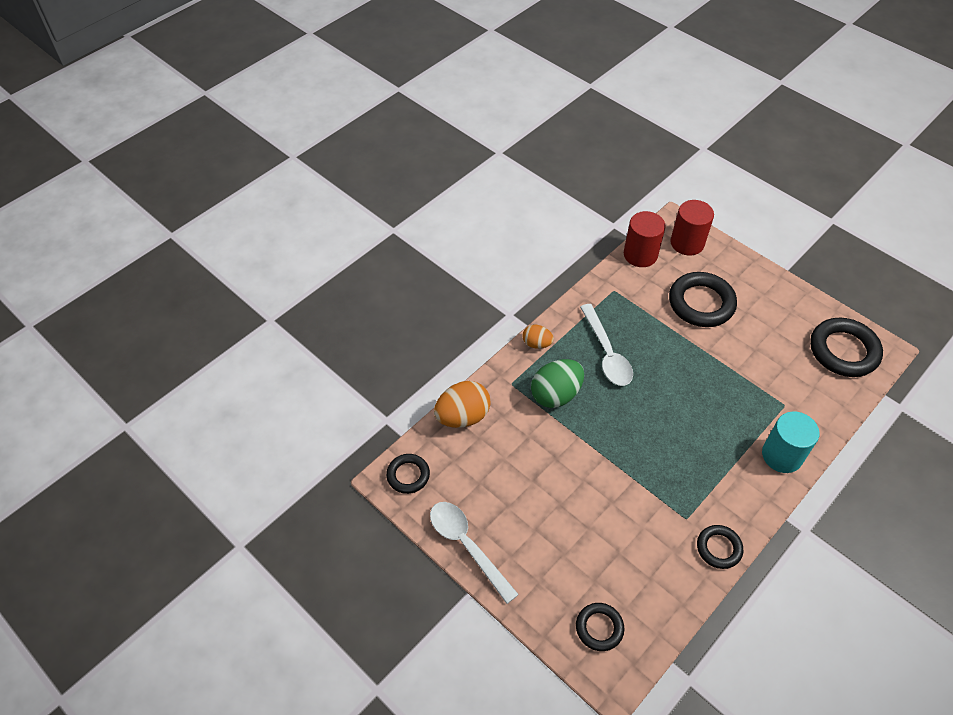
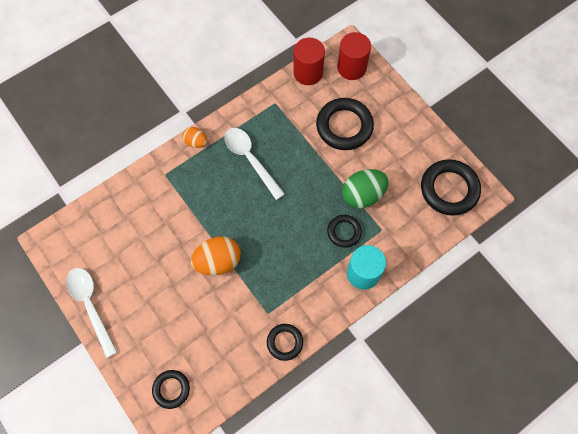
camera: 10 degrees right, 15 degrees up
black ring [386,454,430,494] -> black ring moved to [327,215,362,248]
orange egg [434,381,491,428] -> orange egg moved to [191,236,241,275]
green egg [531,359,584,408] -> green egg moved to [342,169,389,208]
white spoon [580,304,633,386] -> white spoon turned 150 degrees clockwise [224,128,285,200]

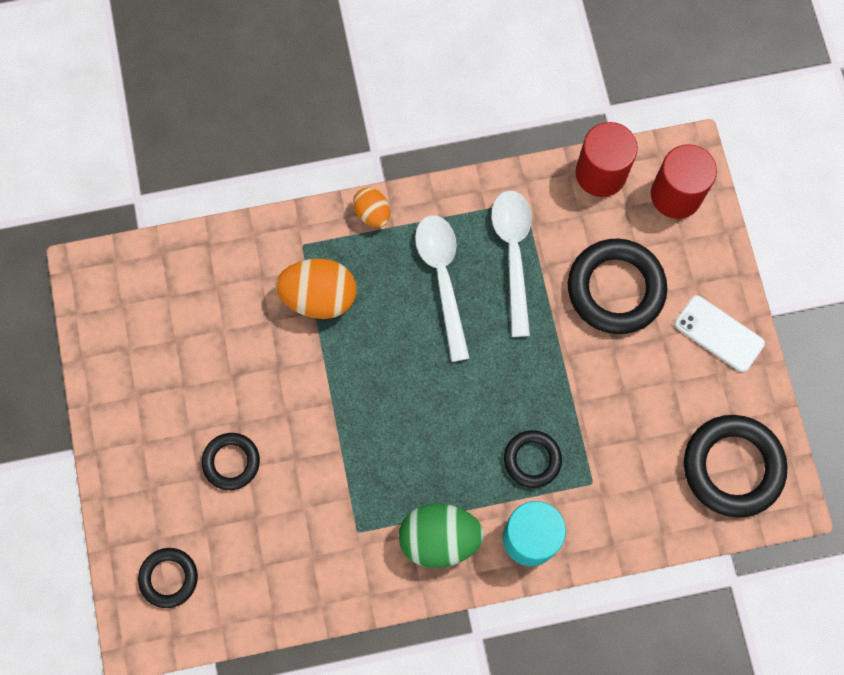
camera: 25 degrees right, 5 degrees up
white spoon [66,268,118,358] -> white spoon moved to [491,190,532,337]
orange egg [191,236,241,275] -> orange egg moved to [275,259,357,319]
black ring [267,324,303,361] -> black ring moved to [202,433,260,490]
green egg [342,169,389,208] -> green egg moved to [399,504,484,568]
none -> white phone [675,295,765,372]

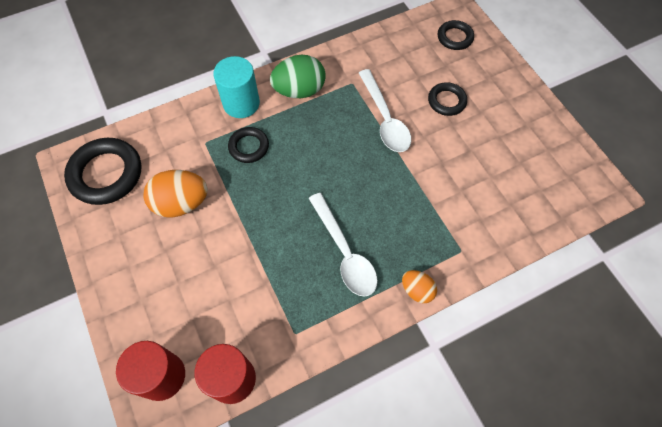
camera: 165 degrees right, 10 degrees down
orange egg [275,259,357,319] -> orange egg moved to [143,170,208,218]
white spoon [491,190,532,337] -> white spoon moved to [359,69,411,152]
black ring [568,239,667,334] -> none
white phone [675,295,765,372] -> none

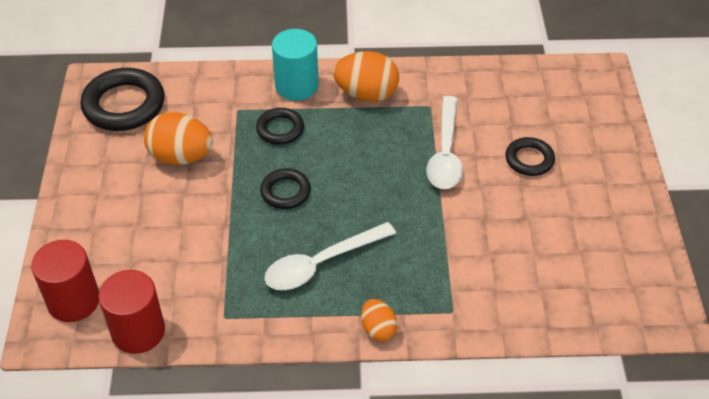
camera: 25 degrees right, 15 degrees down
green egg [270,55,326,98] -> orange egg [333,51,399,102]
white spoon [308,193,378,297] -> white spoon turned 60 degrees clockwise [264,222,396,290]
black ring [438,20,474,50] -> black ring moved to [260,168,311,209]

